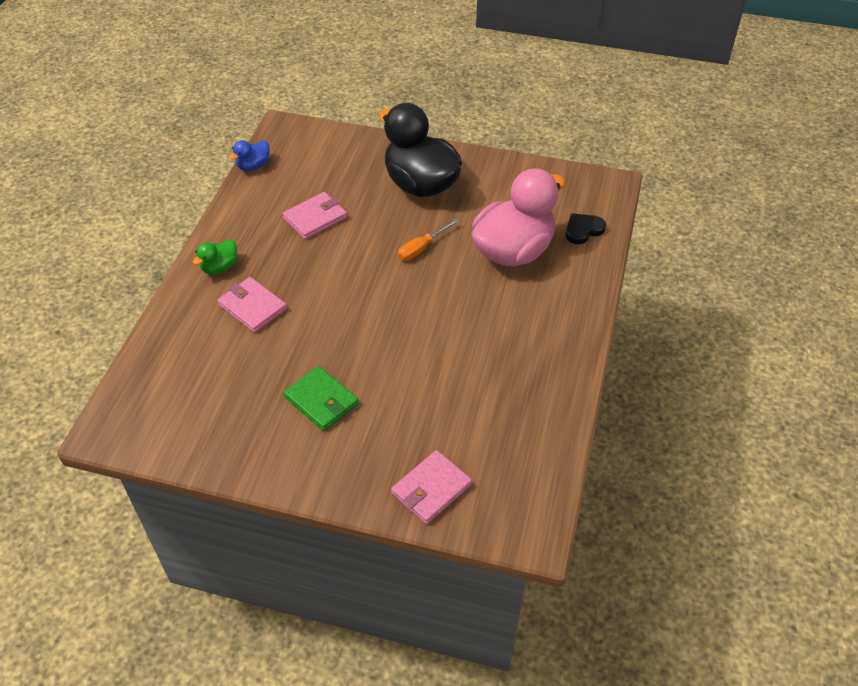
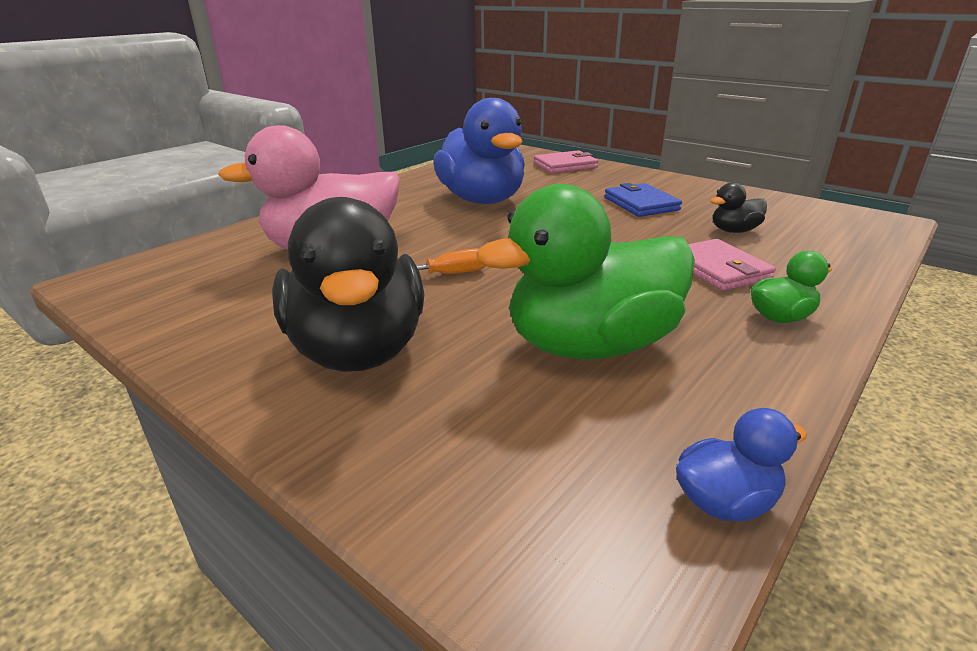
camera: 155 degrees left, 20 degrees down
pink wallet [283,192,347,240] -> green duck [476,184,695,360]
green wallet [283,366,359,431] -> blue wallet [605,183,682,217]
black heart [566,213,606,244] -> none
none -> blue duck [433,98,525,204]
none -> black duck [710,182,767,233]

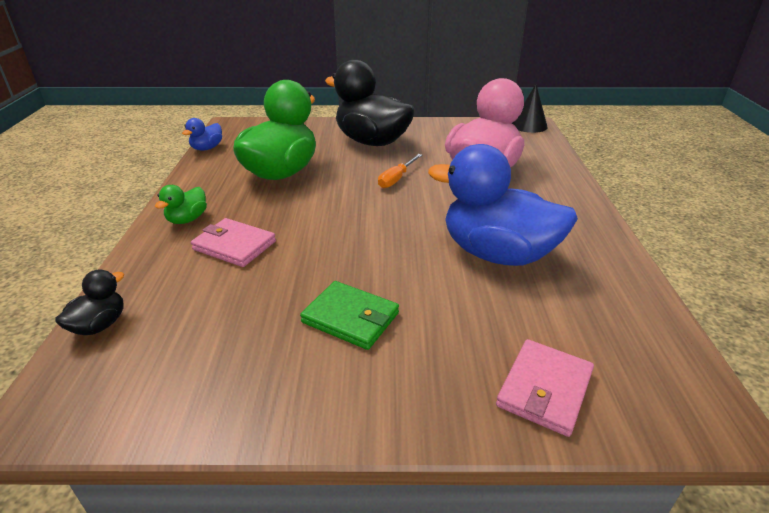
camera: 140 degrees right, 5 degrees up
blue wallet [605,183,682,217] -> green wallet [300,281,399,350]
black duck [710,182,767,233] -> black duck moved to [55,269,125,335]
none -> black cone [512,84,548,133]

